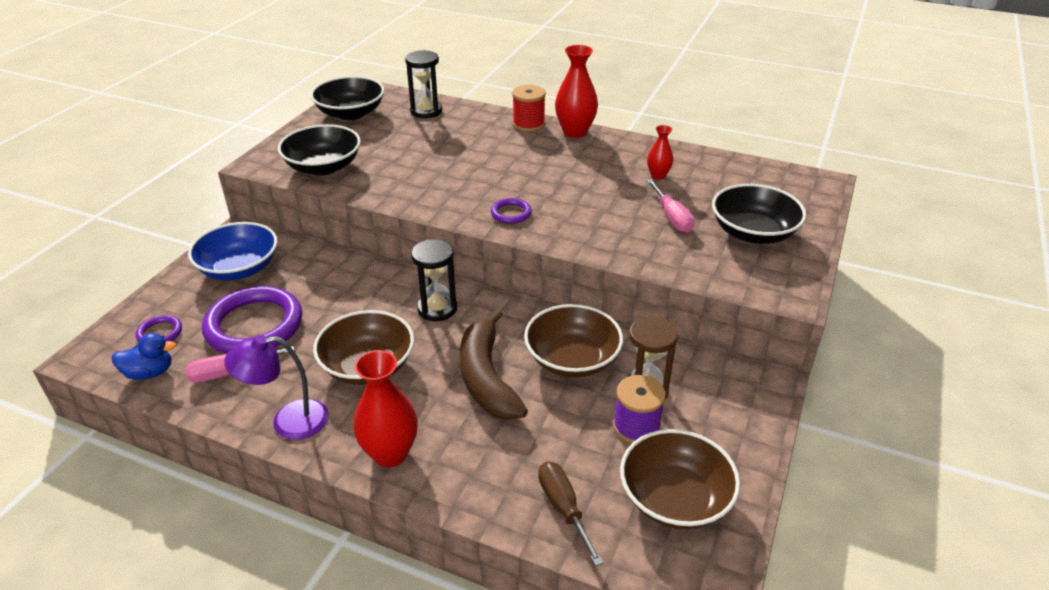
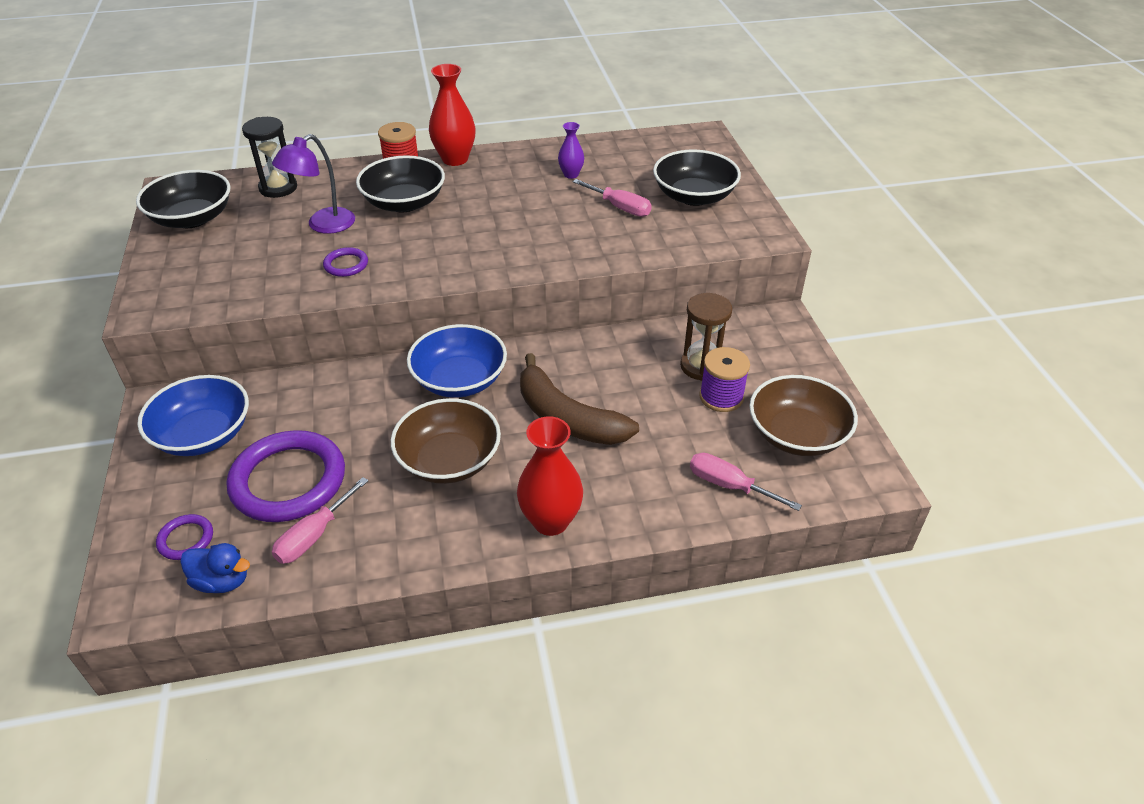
camera: 35 degrees left, 5 degrees up
blue duck [112,333,176,380] -> blue duck turned 60 degrees clockwise [180,543,250,593]
purple lamp [224,335,329,440] -> purple lamp moved to [272,134,355,234]
black bowl [278,124,361,175] -> black bowl moved to [356,155,445,212]
black hourglass [411,239,457,321] -> blue bowl [407,324,507,397]
purple ring [491,198,532,224] -> purple ring moved to [323,247,368,277]
brown bowl [524,304,623,378] -> none
brown screwdriver [538,461,603,566] -> pink screwdriver [690,453,802,511]
red vase [647,125,673,179] -> purple vase [558,122,584,179]

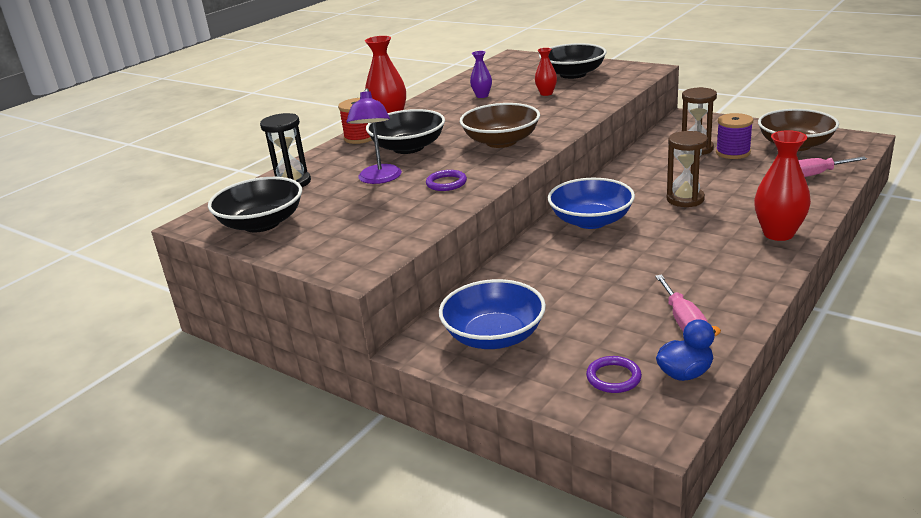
camera: 40 degrees left, 15 degrees down
purple ring [227,430,345,522] -> none
brown bowl [391,398,501,484] -> brown bowl moved to [460,103,540,148]
brown banana [520,353,639,445] -> brown hourglass [667,131,708,207]
pink screwdriver [573,179,652,217] -> red vase [535,48,557,96]

